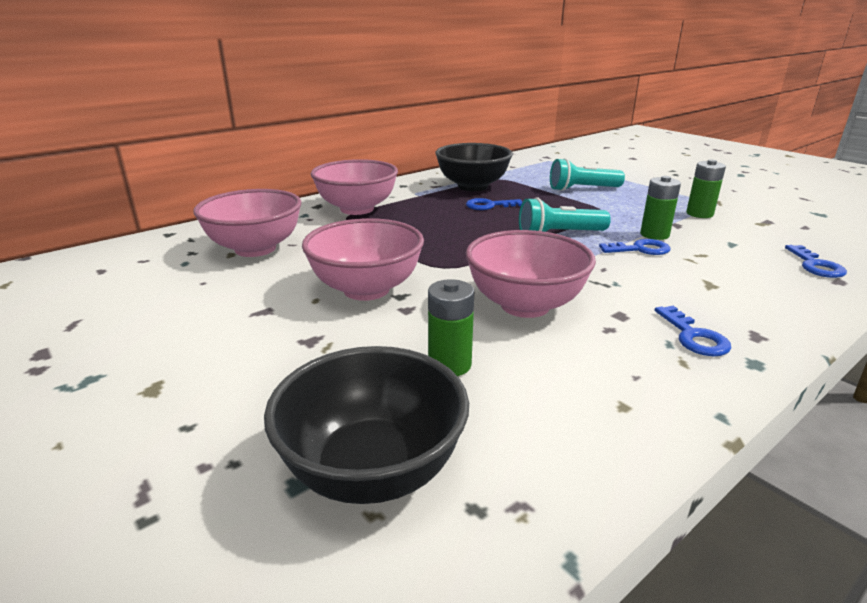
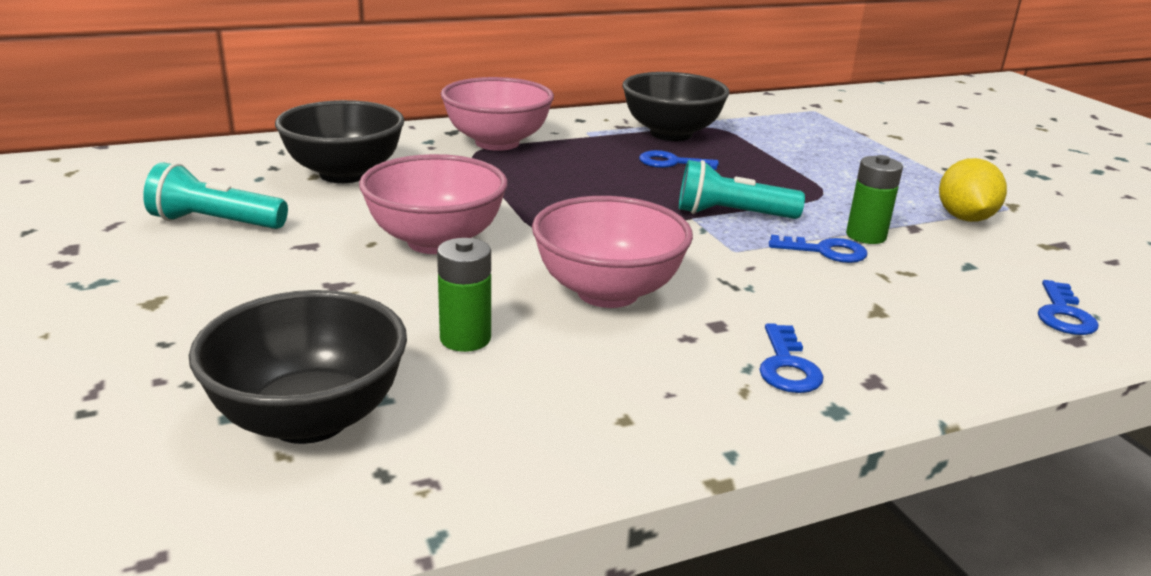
camera: 15 degrees right, 0 degrees up
pink bowl [194,189,302,257] -> black bowl [275,100,405,183]
turquoise flashlight [550,158,625,191] -> turquoise flashlight moved to [143,162,288,229]
green battery [686,159,726,218] -> yellow lemon [939,158,1007,222]

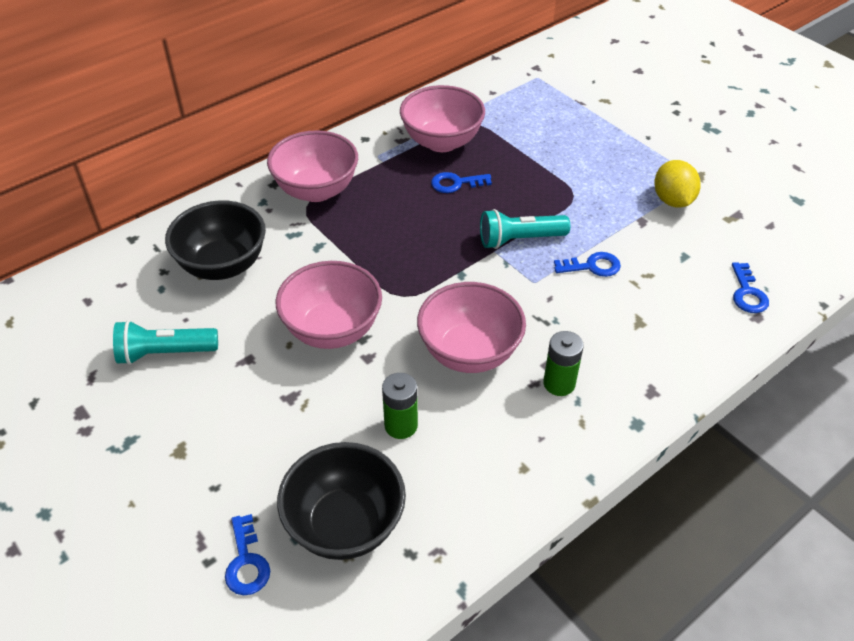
camera: 15 degrees left, 20 degrees up
black bowl [622,72,730,141] -> pink bowl [400,85,485,152]
blue key [759,323,824,393] -> blue key moved to [225,514,270,595]
green battery [846,155,903,244] -> green battery moved to [543,331,584,396]

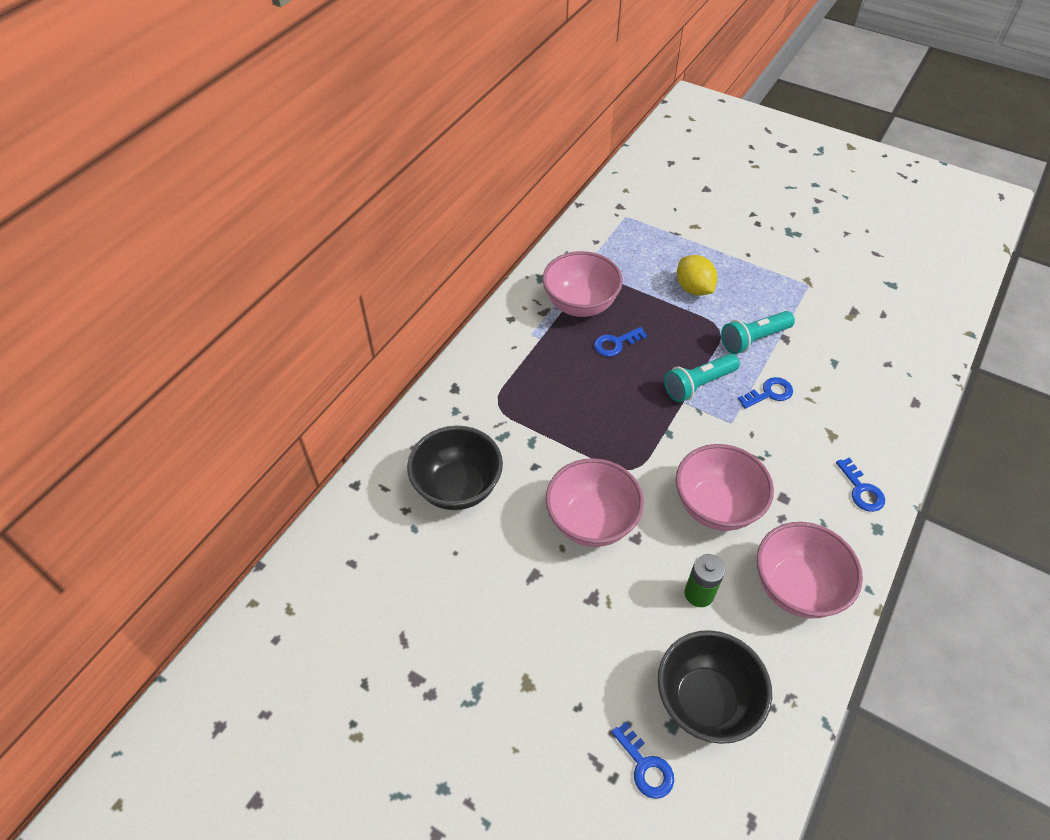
camera: 20 degrees left, 5 degrees up
turquoise flashlight [113,320,218,365] -> turquoise flashlight moved to [721,311,795,354]
pink bowl [267,130,358,202] -> pink bowl moved to [757,522,863,618]
green battery [543,331,584,396] -> none
yellow lemon [654,160,701,208] -> yellow lemon moved to [677,255,717,296]
blue key [732,262,769,313] -> blue key moved to [836,458,885,512]

